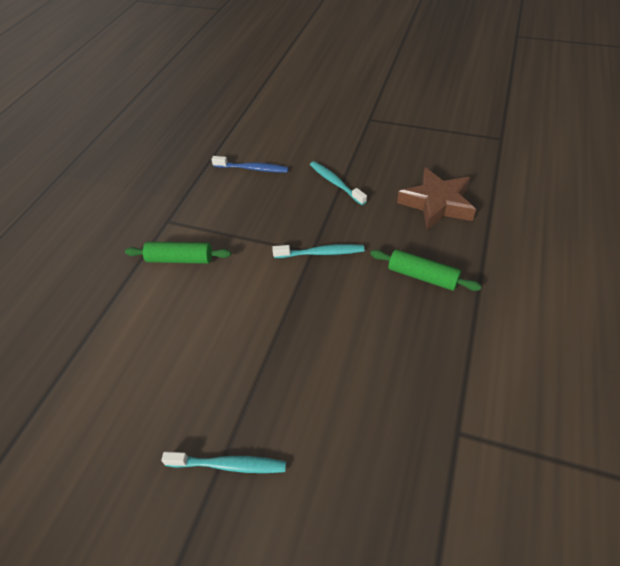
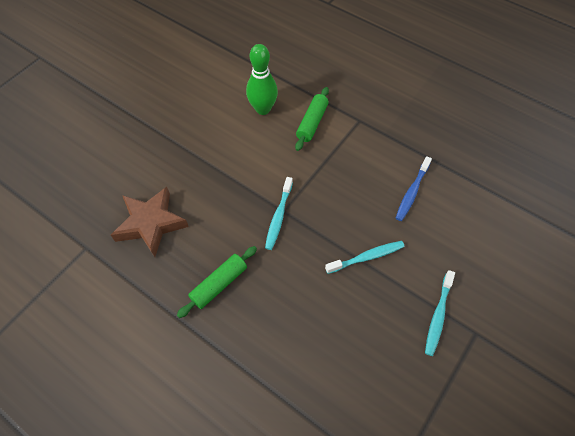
camera: 105 degrees right, 10 degrees up
turquoise toothbrush [161,452,286,473] -> turquoise toothbrush moved to [425,270,455,356]
brown star [397,168,476,230] -> brown star moved to [111,187,189,257]
none -> green bowling pin [246,44,278,115]

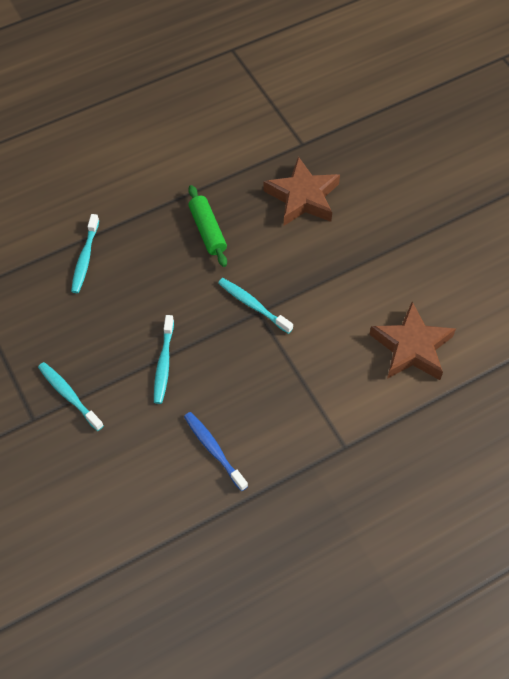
camera: 115 degrees right, 0 degrees up
green bowling pin [246,44,278,115] -> brown star [369,302,456,380]
green rolling pin [295,87,329,151] -> none
none -> turquoise toothbrush [71,214,99,293]

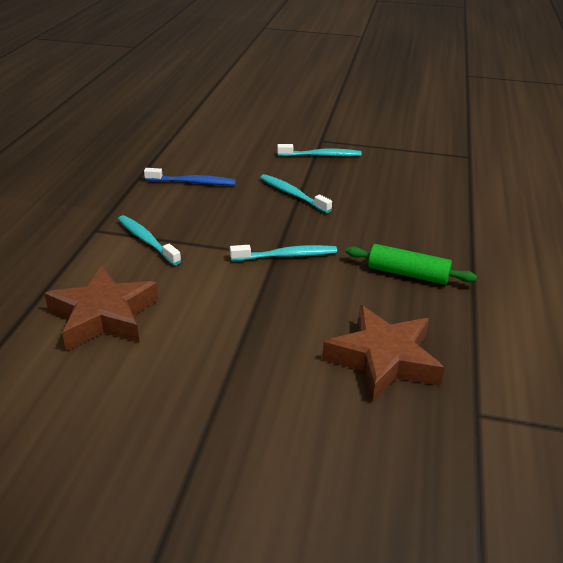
camera: 130 degrees right, 25 degrees down
turquoise toothbrush [71,214,99,293] -> turquoise toothbrush moved to [118,215,181,265]

